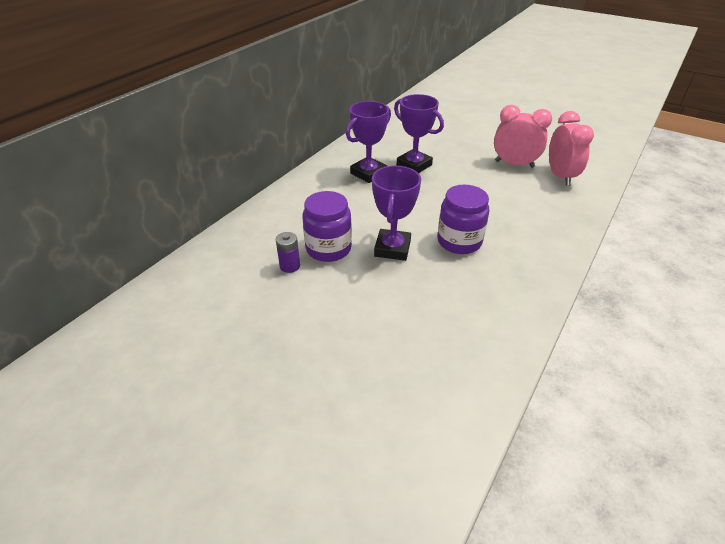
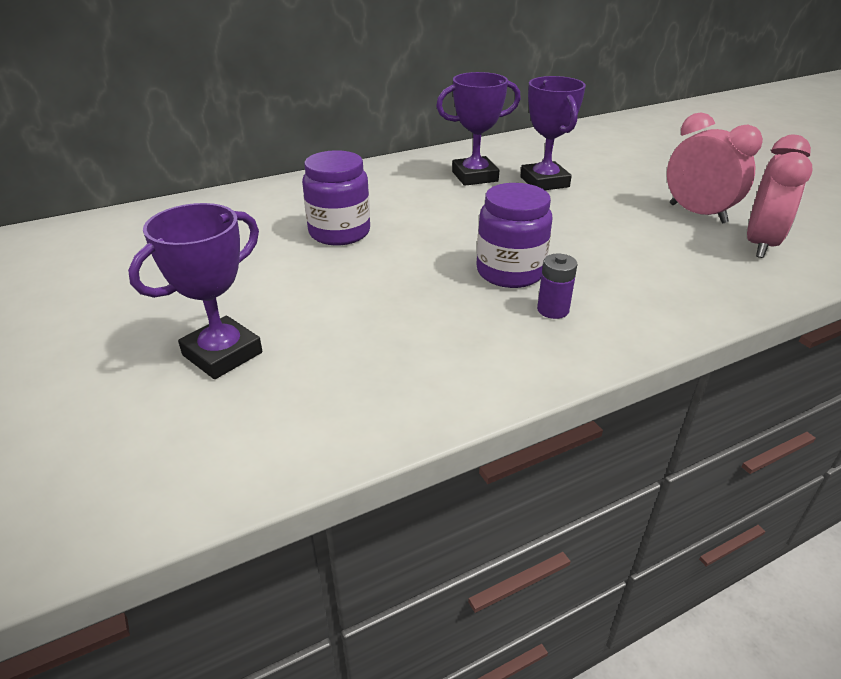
camera: 30 degrees right, 5 degrees down
purple battery [276,232,300,273] -> purple battery moved to [537,254,577,319]
purple trophy [372,166,421,261] -> purple trophy moved to [128,203,262,379]

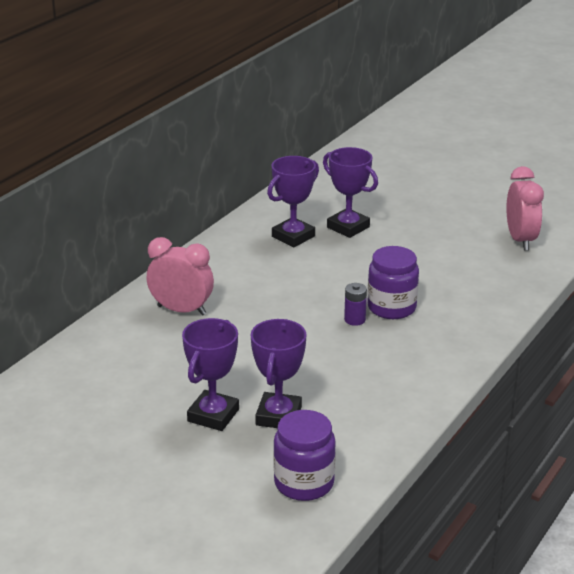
camera: 30 degrees left, 5 degrees down
purple jar [302,150,370,245] -> purple jar moved to [273,410,336,501]
purple battery [537,254,577,319] -> purple battery moved to [344,283,367,326]
pink clock [667,112,763,224] -> pink clock moved to [147,237,214,315]
none -> purple trophy [182,318,239,431]

